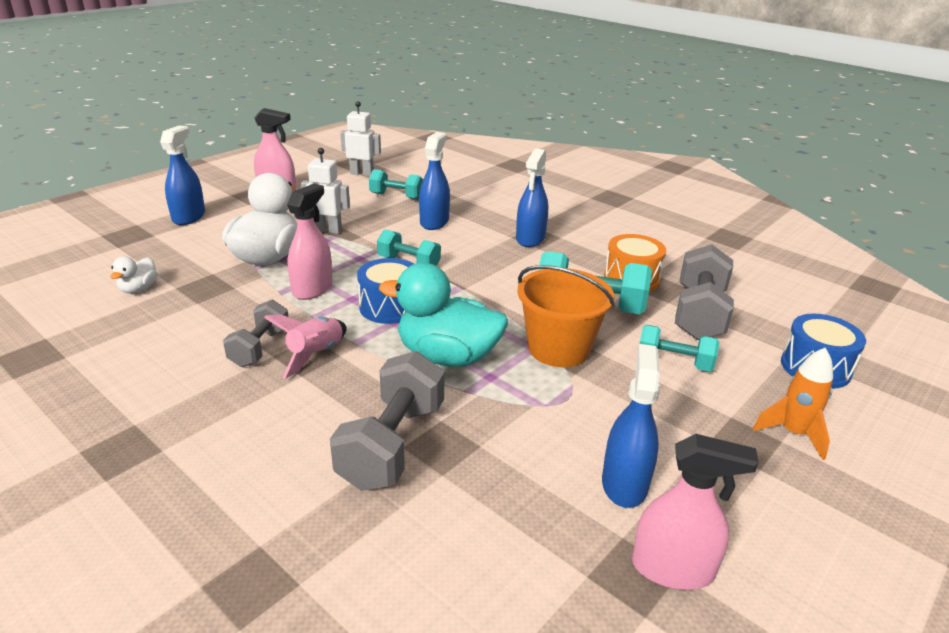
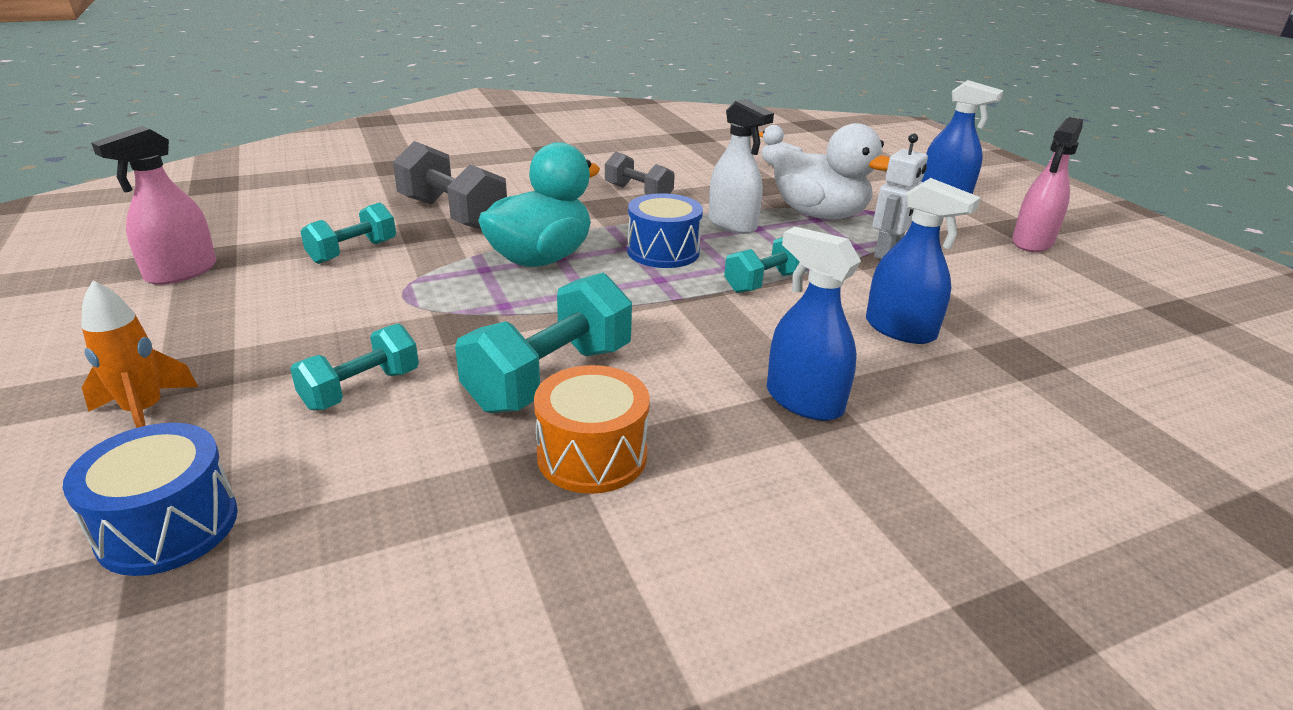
camera: 115 degrees right, 0 degrees up
pink rocket [264,314,347,379] -> none
pink spray bottle [287,184,332,300] -> white spray bottle [708,99,774,234]
white robot [340,101,381,176] -> none
turquoise dumbbell [369,169,423,200] -> turquoise dumbbell moved to [300,202,396,264]
orange bucket [517,265,615,367] -> none
blue spray bottle [602,344,660,508] -> none
grey dumbbell [675,244,734,340] -> none

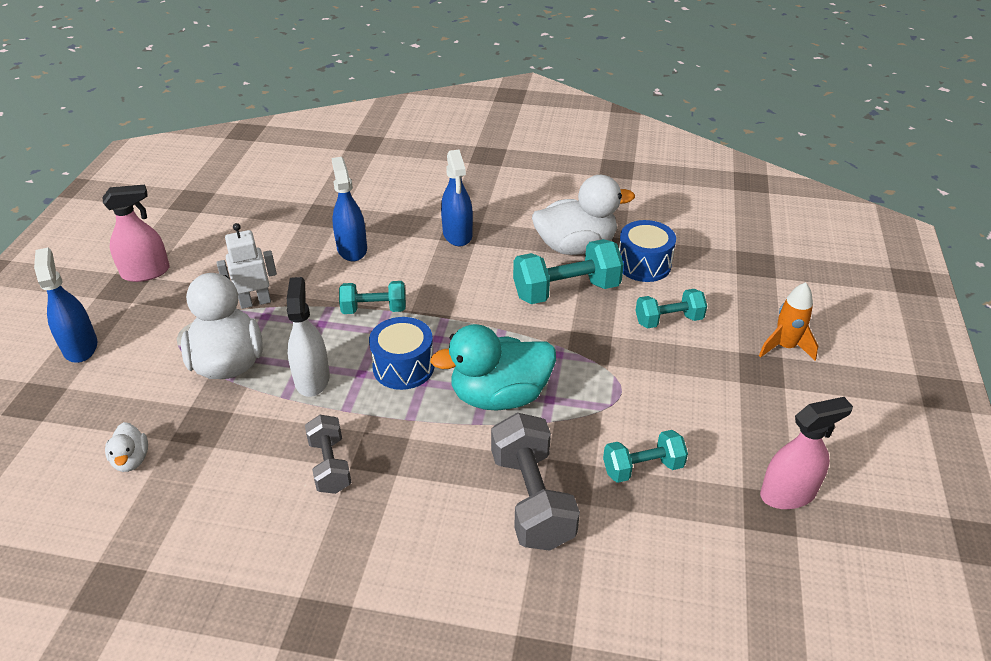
camera: 145 degrees left, 10 degrees up
blue drum [63,423,238,576] -> blue drum moved to [619,220,676,282]
orange drum [534,365,650,494] -> white duck [532,175,635,255]

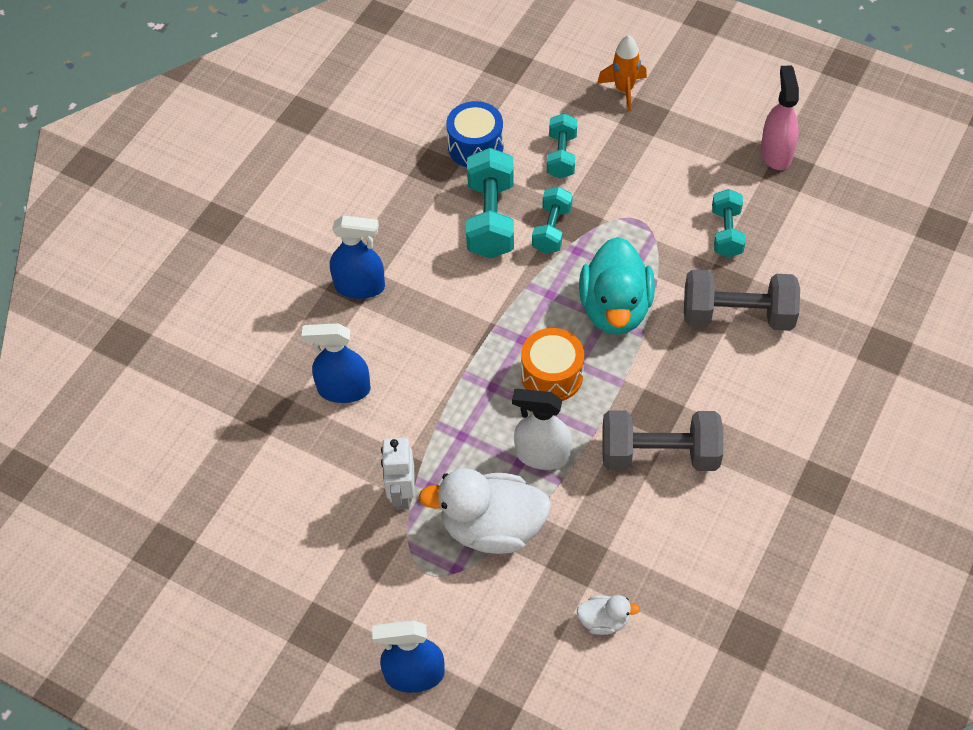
camera: 70 degrees left, 15 degrees up
pink spray bottle [103,185,170,282] -> none
grey dumbbell [305,415,352,494] -> grey dumbbell [602,410,723,471], size x1.63
turquoise dumbbell [339,281,406,314] -> turquoise dumbbell moved to [532,187,573,254]
blue drum [369,317,434,390] -> orange drum [521,328,584,401]
white duck [532,175,635,255] -> none

